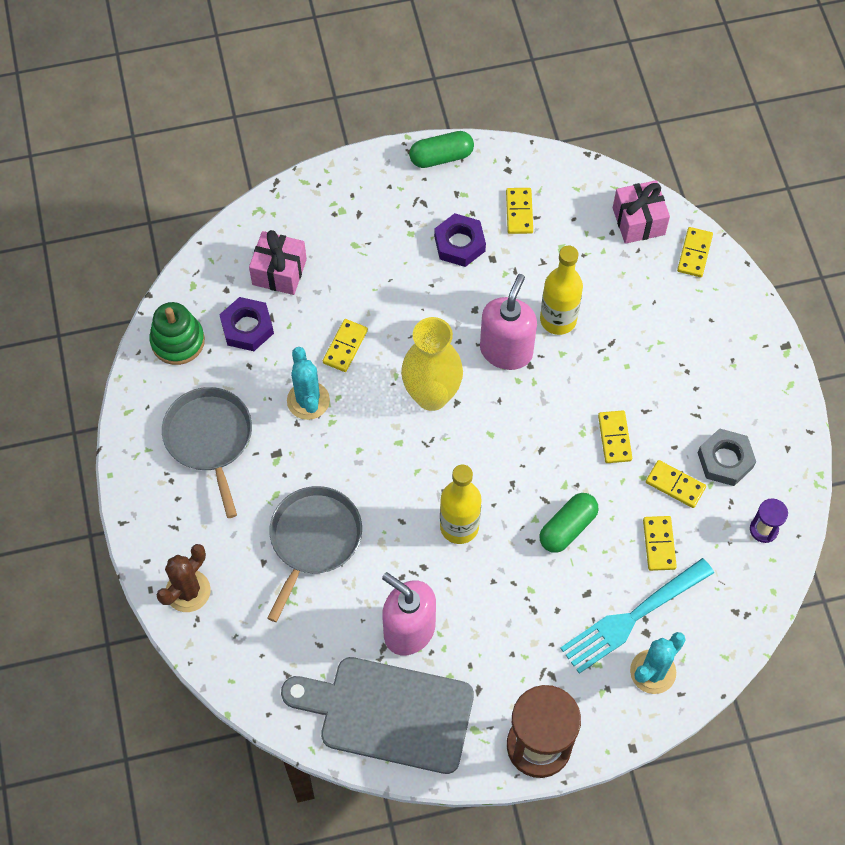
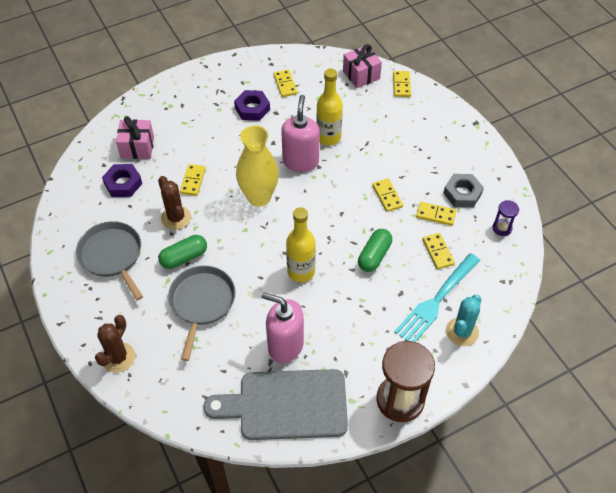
camera: 15 degrees left, 10 degrees down
green stacking toy [149,302,205,365] -> none
turquoise cactus [287,347,330,420] -> brown cactus [158,176,191,230]
green capsule [409,131,474,168] -> green capsule moved to [158,235,207,269]

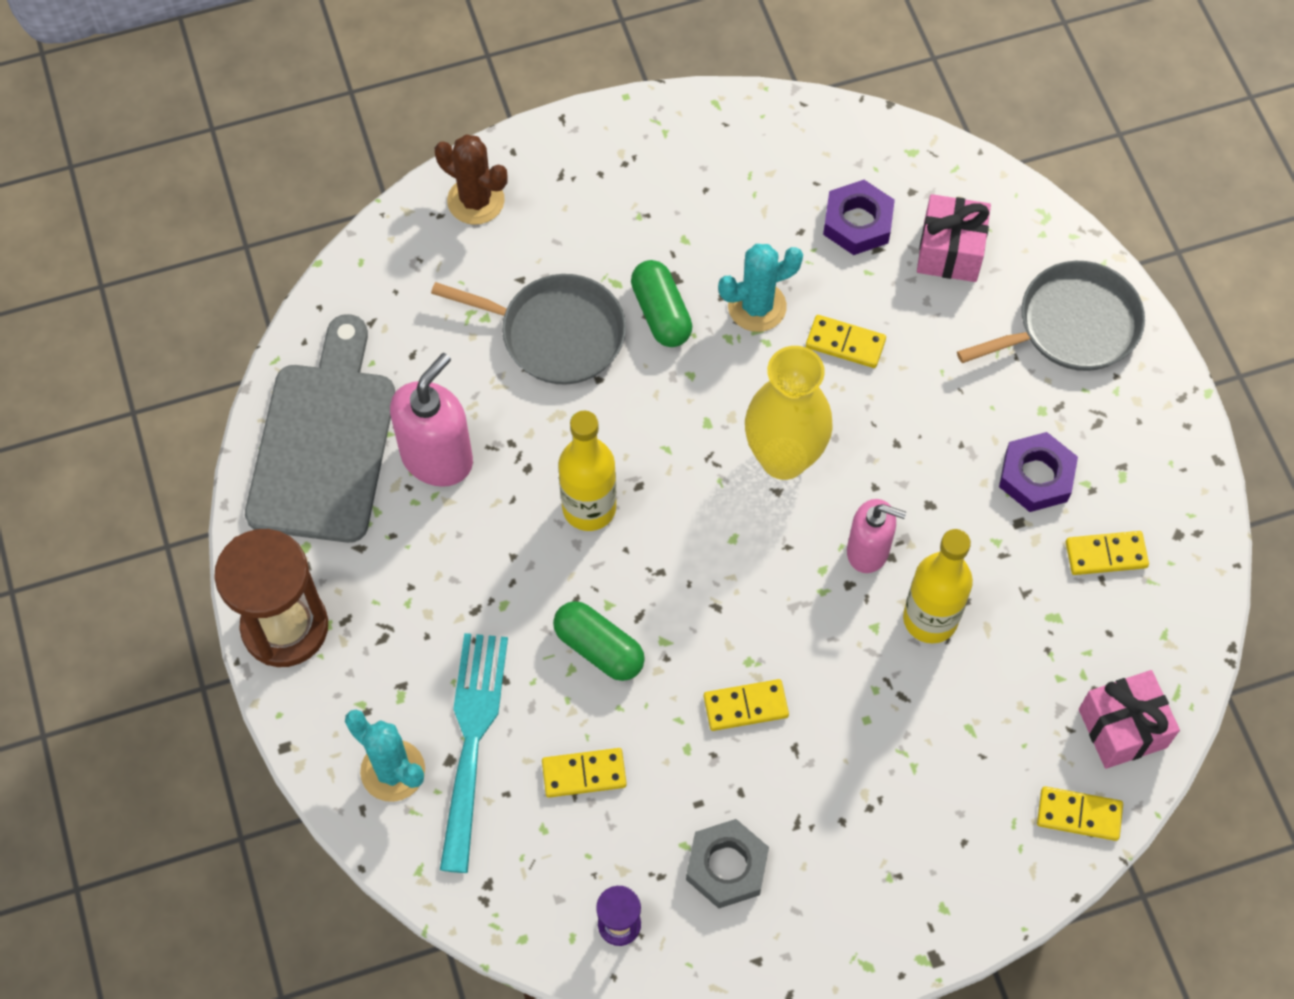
camera: 100 degrees right, 10 degrees up
grey pan [76,221,143,301] -> grey pan moved to [957,261,1145,371]
brown cactus [158,176,191,230] -> turquoise cactus [718,244,803,332]
pink soap dispenser [281,95,320,172] -> pink soap dispenser [847,499,906,573], size x0.67
turquoise fork [394,253,480,342] -> turquoise fork turned 45 degrees clockwise [440,633,508,873]
yellow domino [416,202,456,226] -> none

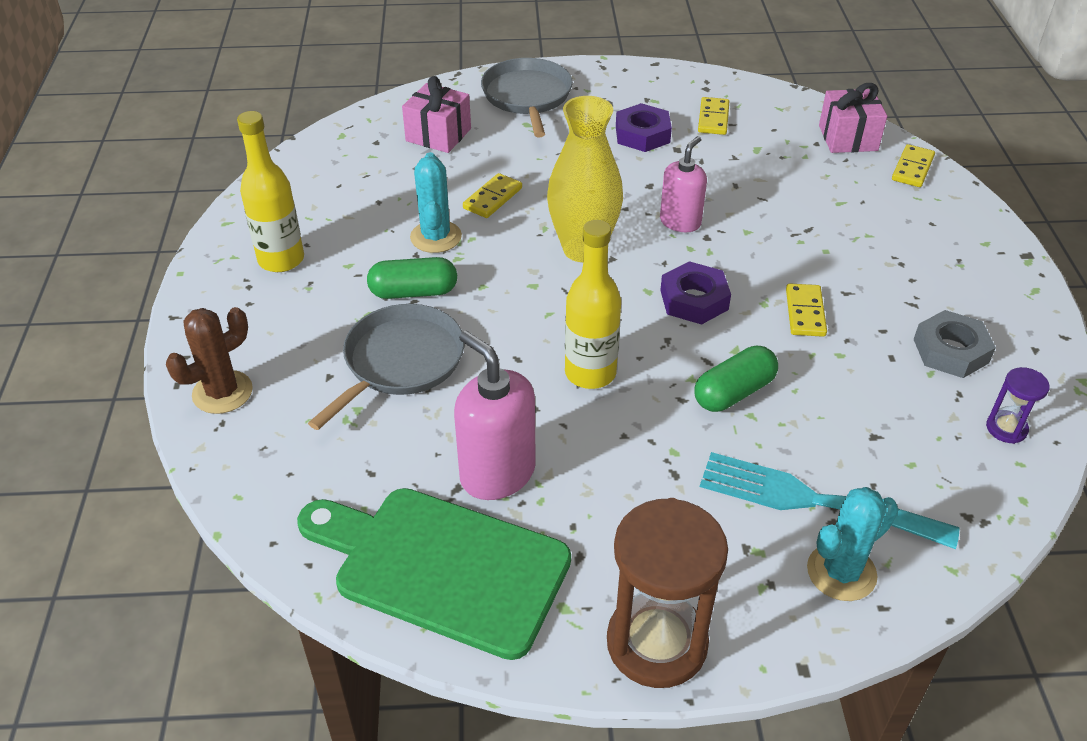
camera: 75 degrees left, 20 degrees down
grey cutting board [245,314,395,543] -> green cutting board [297,488,571,660]
yellow domino [542,748,627,798] -> none
purple nut [823,180,895,255] -> purple nut moved to [660,261,731,325]
yellow bottle [903,529,973,644] -> yellow bottle moved to [237,111,304,272]

